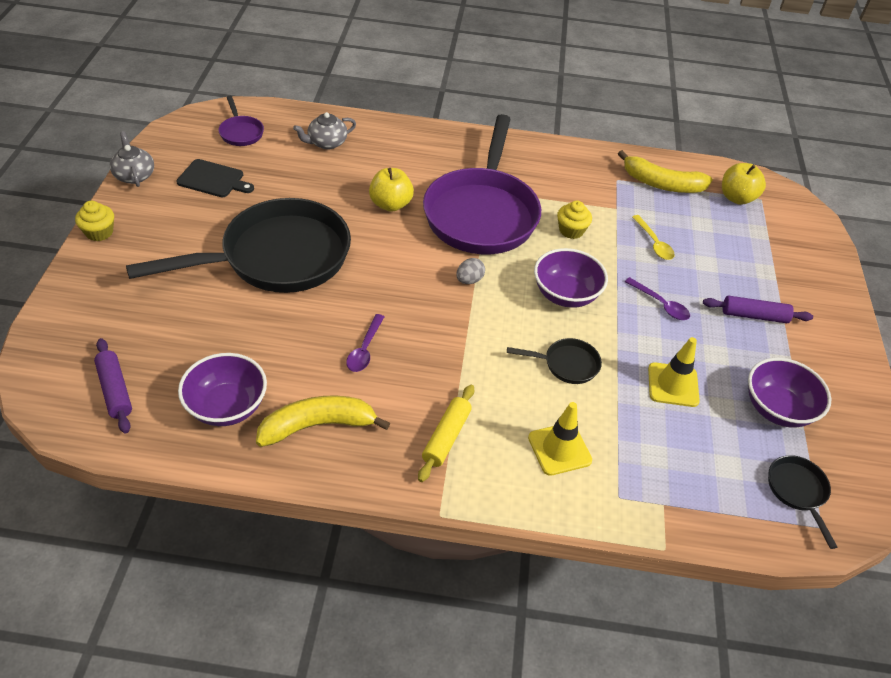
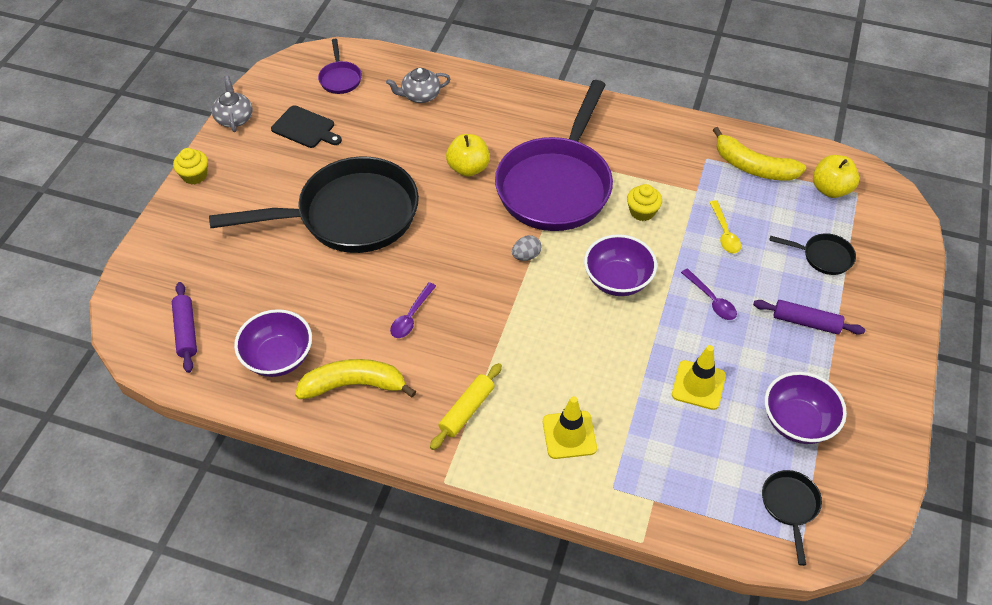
camera: 15 degrees right, 5 degrees up
black pan [507,338,602,384] -> black pan moved to [769,233,856,275]

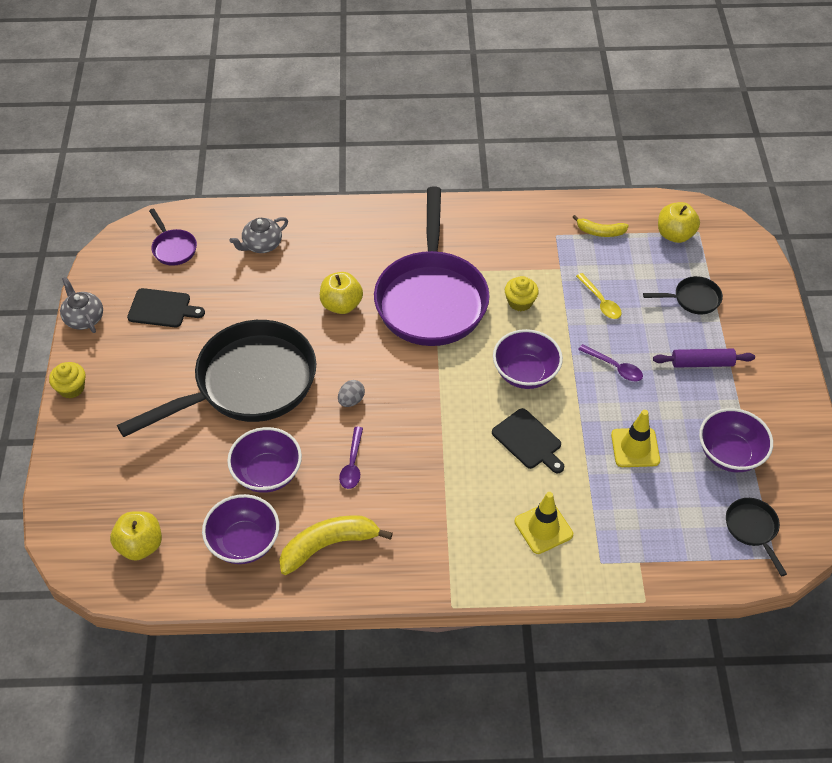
camera: 20 degrees left, 0 degrees up
purple rolling pin [172,282,197,373] -> yellow apple [110,511,162,561]
yellow rolling pin [430,363,502,450] -> none
grey egg [512,235,542,261] -> grey egg moved to [338,380,365,407]
yellow banana [713,127,806,181] -> yellow banana [572,215,629,237], size x0.59
none -> purple bowl [227,427,302,493]
none -> black cutting board [492,408,564,473]

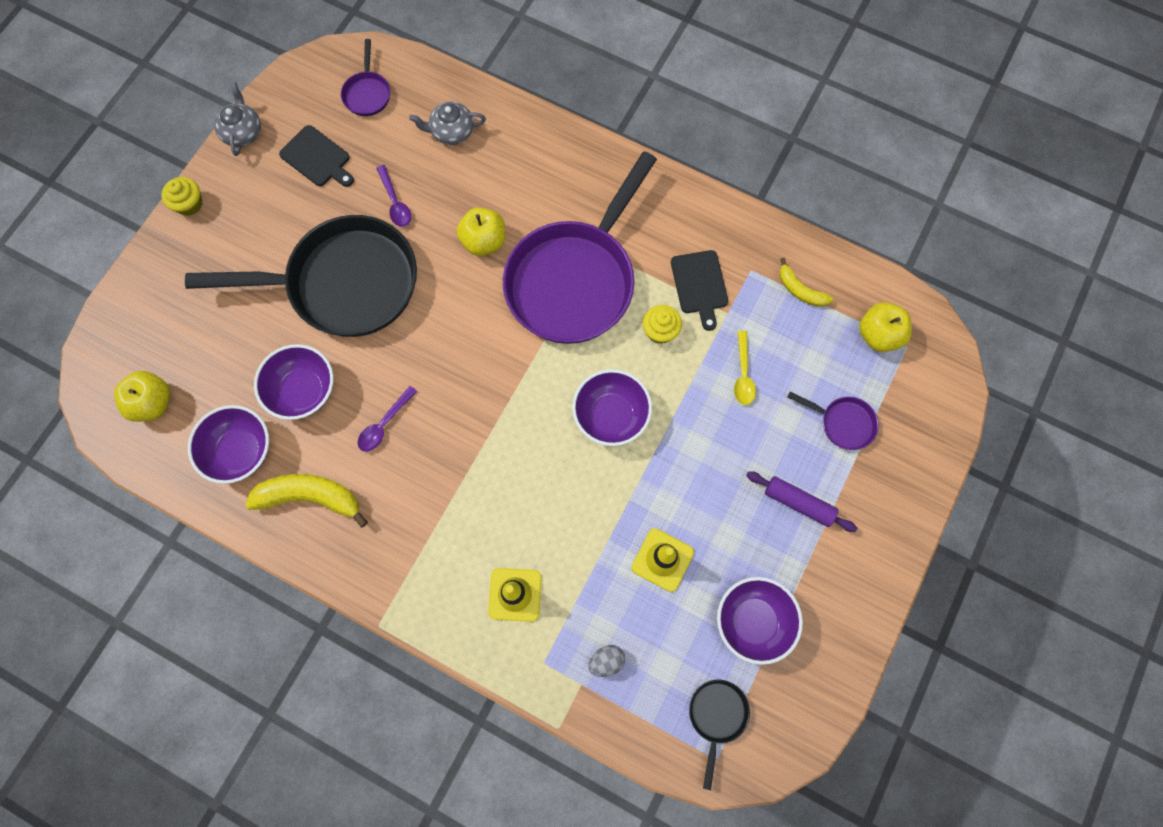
camera: 30 degrees right, 20 degrees up
grey egg [338,380,365,407] -> grey egg moved to [588,645,625,677]
black cutting board [492,408,564,473] -> black cutting board moved to [671,250,728,331]
purple spoon [578,344,643,381] -> purple spoon moved to [376,165,411,227]
black pan [643,276,723,314] -> purple pan [788,391,879,450]

